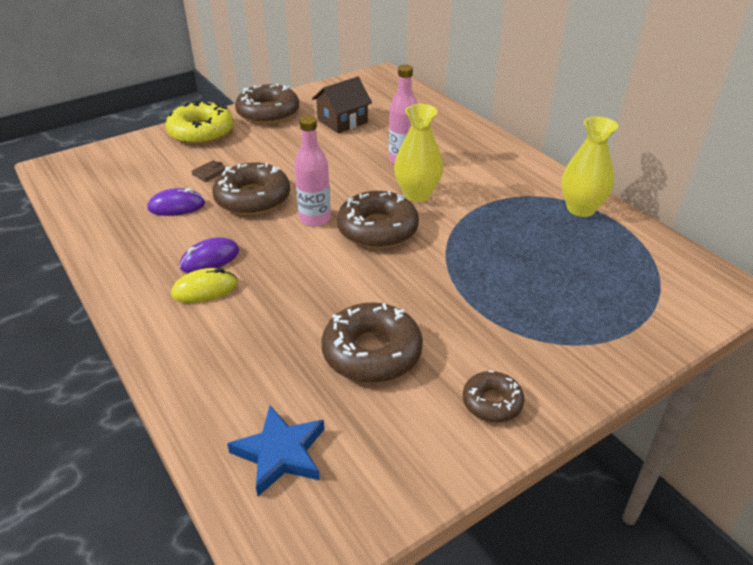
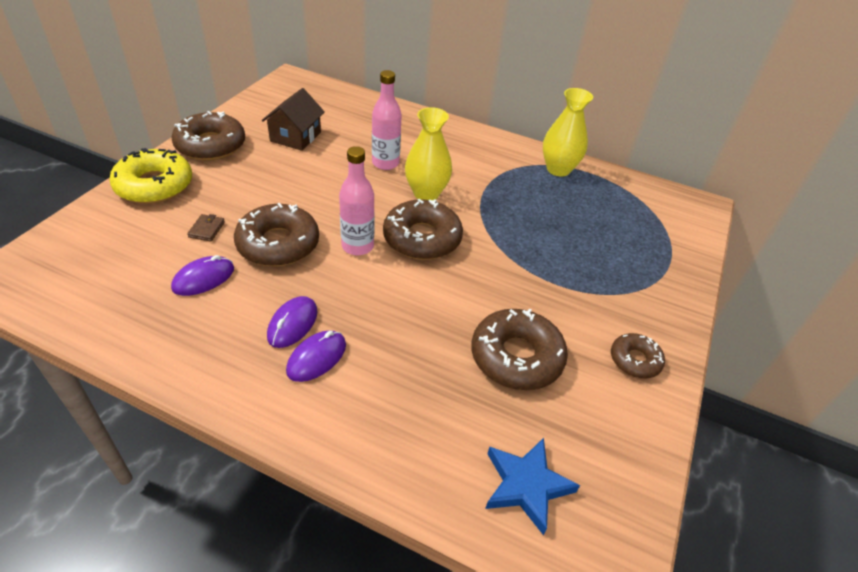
camera: 35 degrees left, 5 degrees up
yellow mouse [171,268,238,303] -> purple mouse [286,330,346,382]

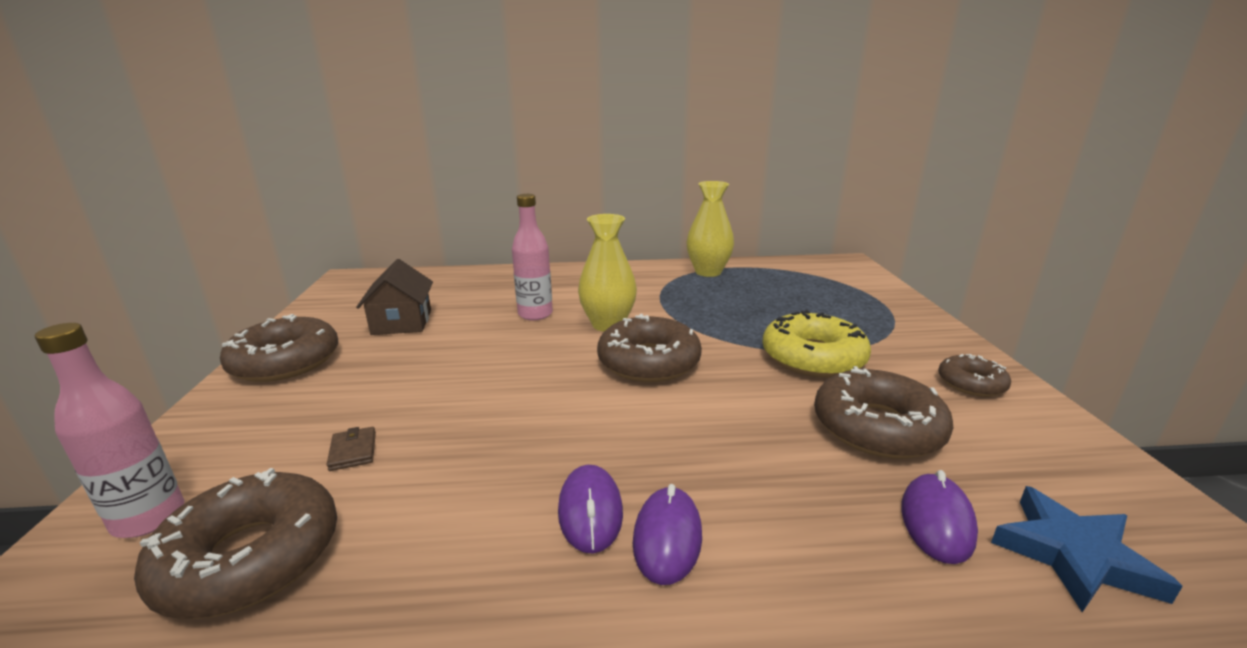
camera: 25 degrees left, 20 degrees down
yellow donut [109,148,192,204] -> yellow donut moved to [762,310,871,378]
purple mouse [171,255,234,296] -> purple mouse moved to [901,470,978,564]
brown donut [234,203,319,266] -> brown donut moved to [134,468,337,619]
pink bottle [339,146,375,255] -> pink bottle moved to [35,323,184,538]

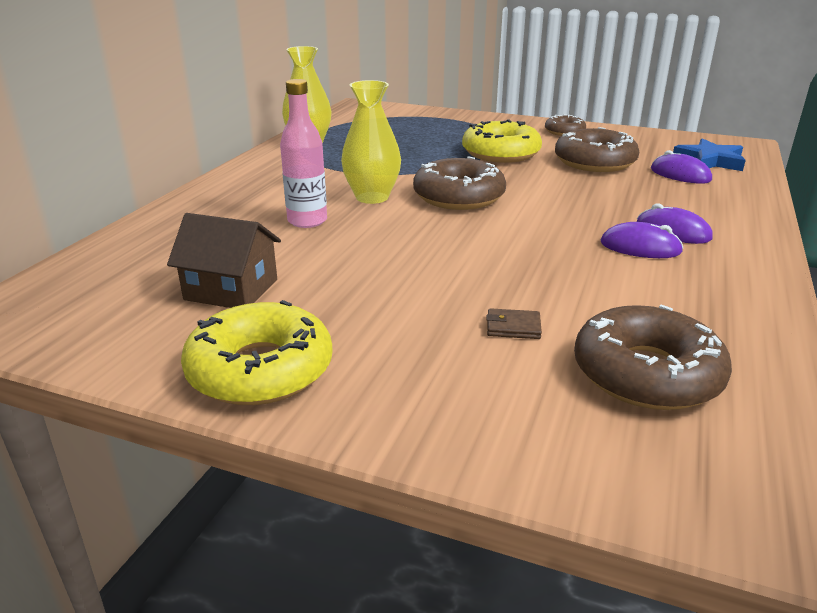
camera: 65 degrees left, 5 degrees up
pink bottle [35,323,184,538] -> none
brown donut [220,314,338,382] -> yellow donut [181,300,333,405]

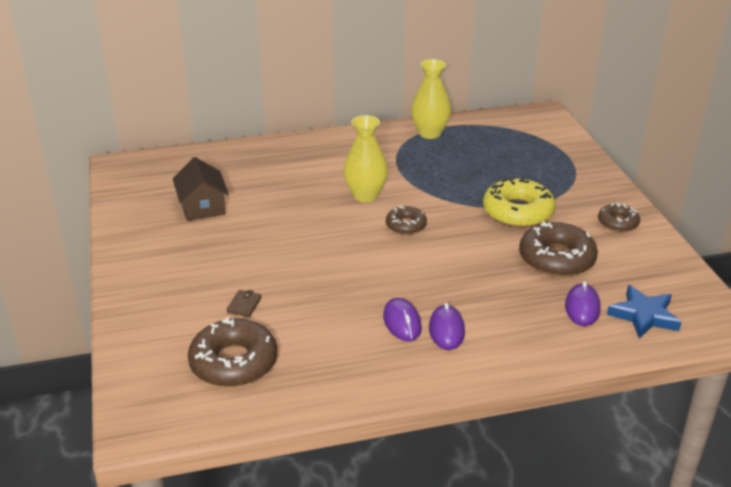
camera: 55 degrees right, 5 degrees up
yellow donut [181,300,333,405] -> none
pink bottle [280,79,327,228] -> none
brown donut [413,156,506,210] -> brown donut [386,205,427,235], size x0.56
brown wallet [486,308,542,339] -> brown wallet turned 45 degrees clockwise [227,290,262,317]

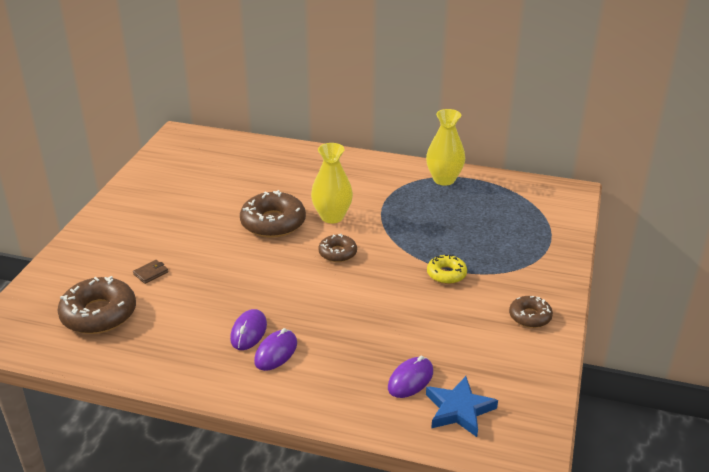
camera: 30 degrees right, 0 degrees up
brown house [173,157,229,221] -> none
yellow donut [483,176,555,228] -> yellow donut [427,254,467,284], size x0.56
brown donut [519,221,598,277] -> brown donut moved to [240,190,306,238]

